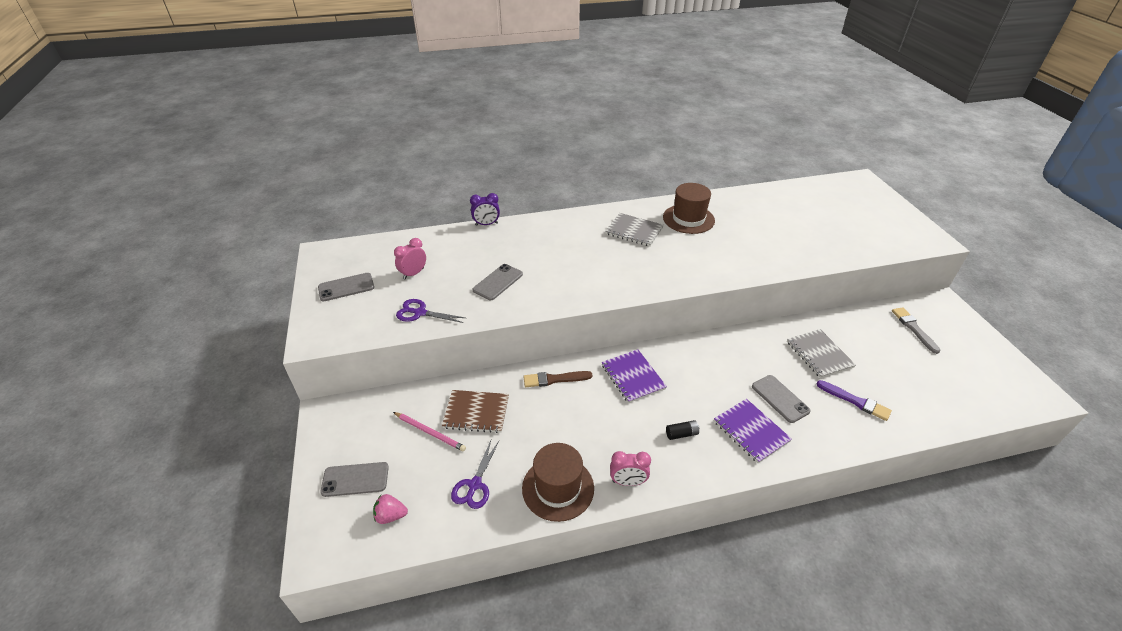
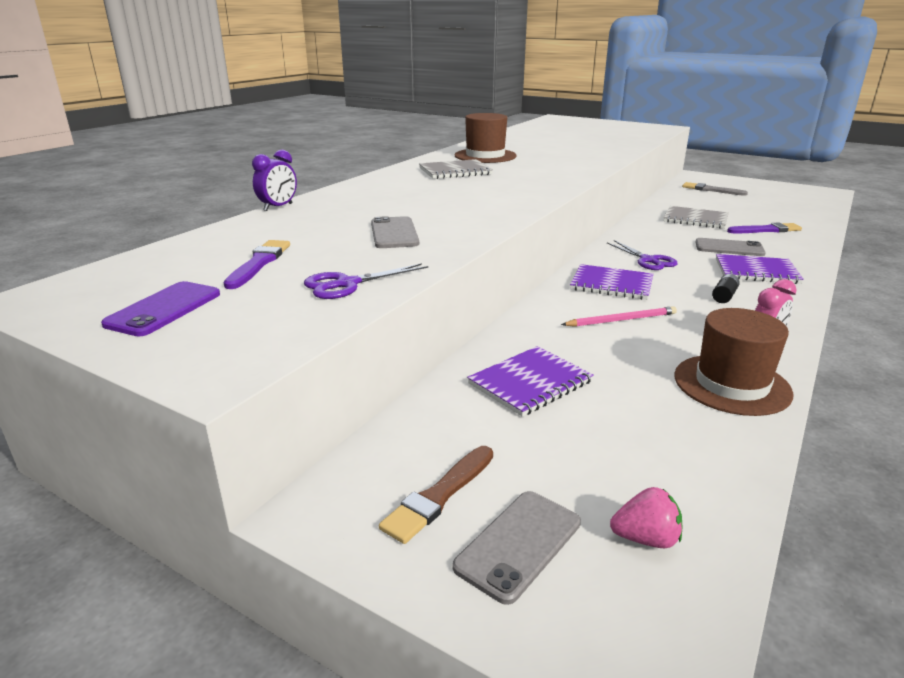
camera: 45 degrees left, 15 degrees down
grey phone [318,273,374,301] -> purple phone [101,281,220,336]
pink strawberry [373,494,408,524] -> pink strawberry turned 135 degrees counterclockwise [610,487,682,548]
pink pencil [393,412,466,451] -> pink pencil moved to [561,306,677,327]
pink clock [394,238,426,279] -> purple brush [224,240,290,289]
brown notebook [442,390,509,433] -> purple notebook [467,346,594,417]
purple scissors [451,441,499,509] -> purple scissors moved to [607,240,677,270]
brown brush [523,371,592,387] -> brown brush moved to [379,446,493,544]

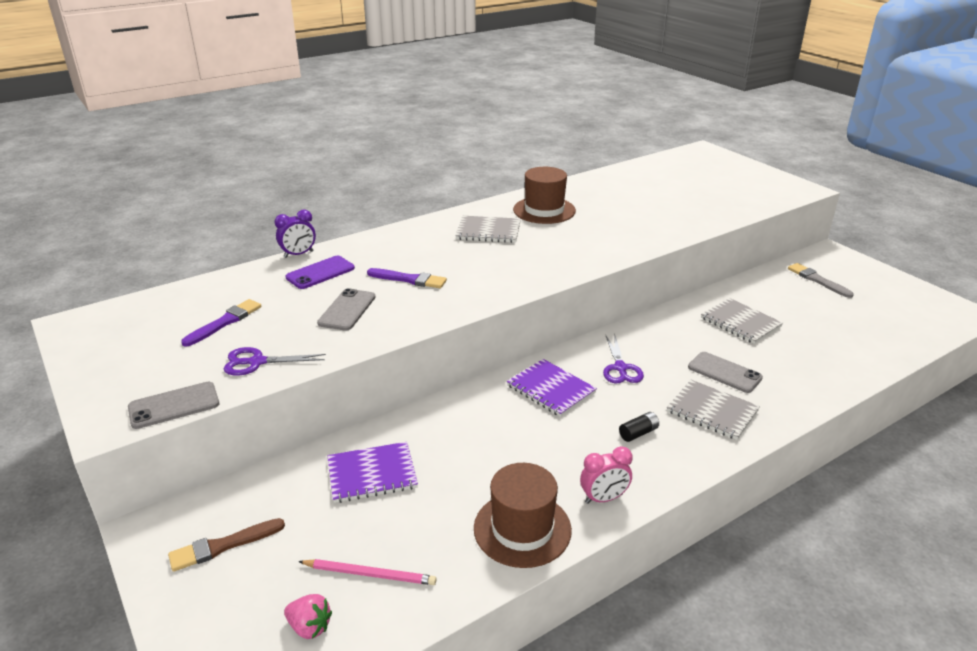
camera: 25 degrees right, 5 degrees up
purple phone [101,281,220,336] -> purple phone moved to [285,256,355,289]
grey phone [453,491,581,605] -> grey phone moved to [128,382,219,429]
pink pencil [561,306,677,327] -> pink pencil moved to [298,559,437,585]
purple notebook [716,254,804,284] -> grey notebook [667,380,760,440]
purple brush [727,222,802,233] -> purple brush moved to [367,268,447,288]

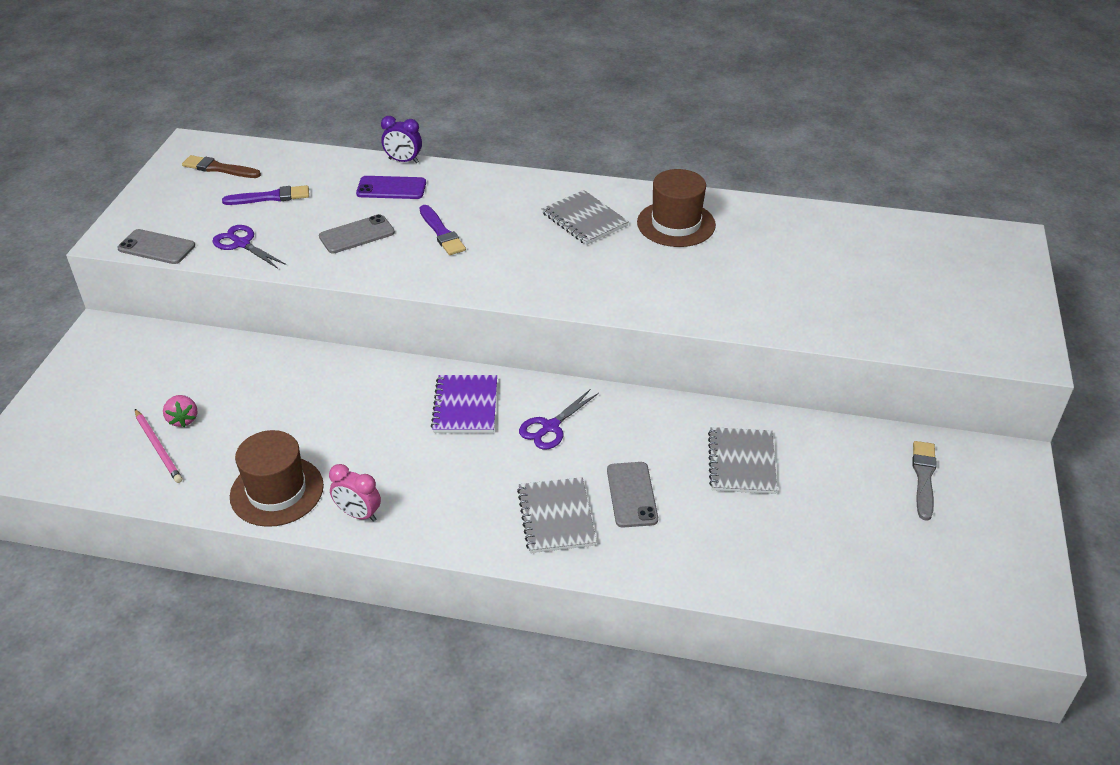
camera: 45 degrees right, 10 degrees up
brown brush [168,518,285,572] -> brown brush moved to [182,155,261,178]
pink strawberry [284,594,332,639] -> pink strawberry moved to [163,395,198,427]
purple notebook [327,442,418,503] -> none
black battery [619,412,659,442] -> none

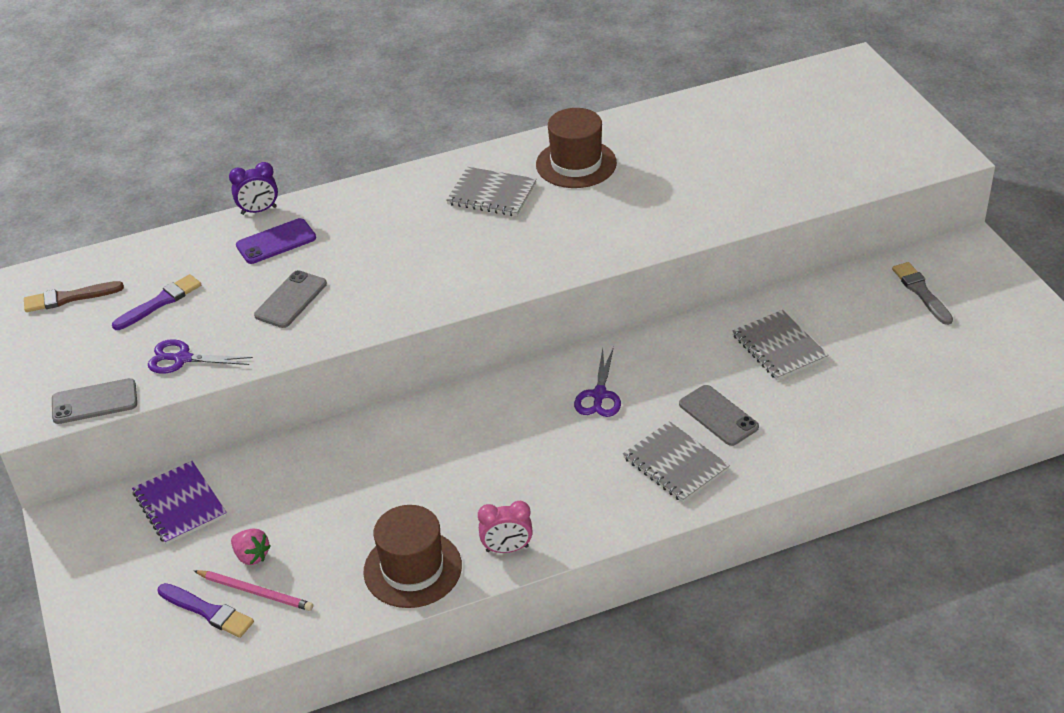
camera: 30 degrees left, 0 degrees up
purple brush [420,205,466,255] -> purple brush moved to [158,583,254,638]
purple notebook [431,375,497,433] -> purple notebook moved to [132,461,227,545]

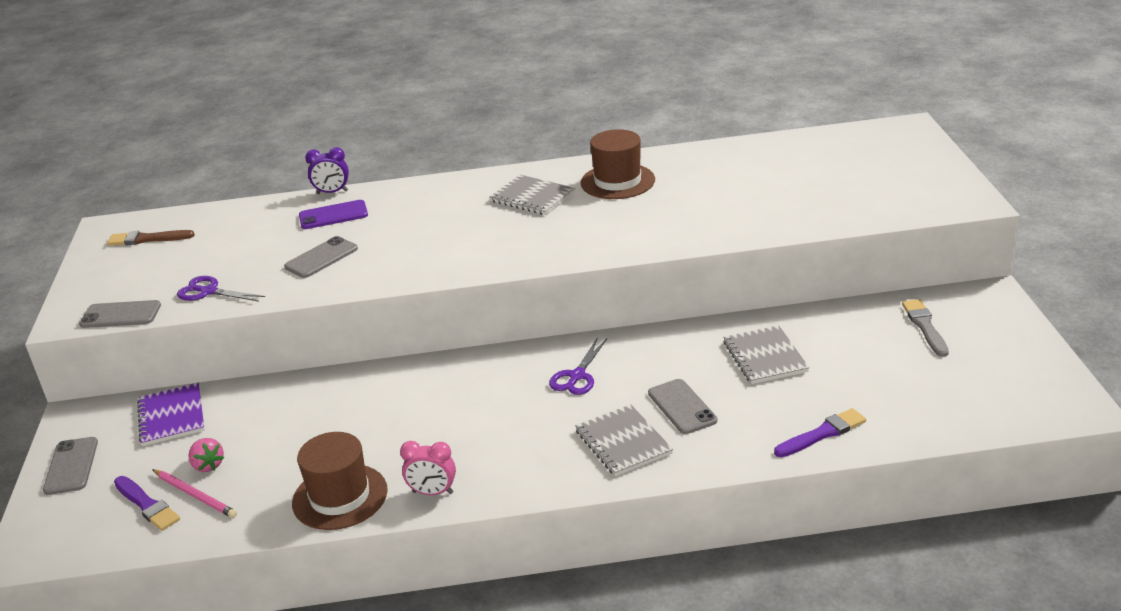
camera: 15 degrees right, 10 degrees down
purple brush [112,274,201,330] -> purple brush moved to [774,408,866,457]
none -> grey phone [43,437,98,495]

